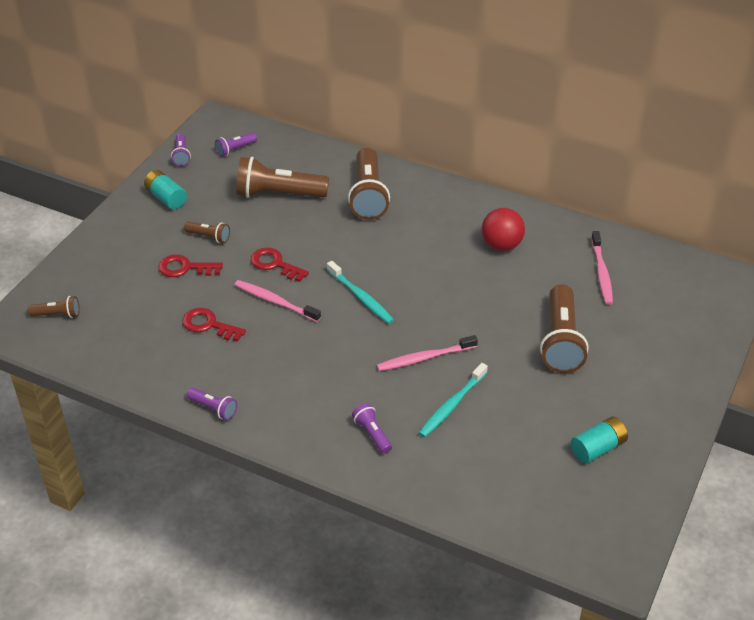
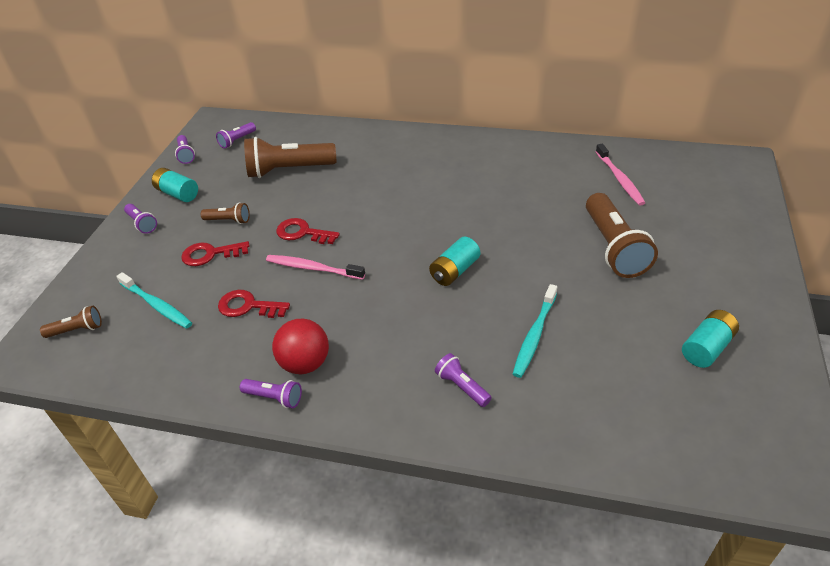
camera: 10 degrees left, 0 degrees up
turquoise toothbrush [327,261,394,324] -> turquoise toothbrush moved to [116,272,192,329]
brown flashlight [348,148,390,220] -> none
pink toothbrush [377,335,478,371] -> none
red ball [482,208,525,251] -> red ball moved to [272,319,329,375]
none -> purple flashlight [124,204,157,234]
none -> turquoise battery [429,237,480,286]

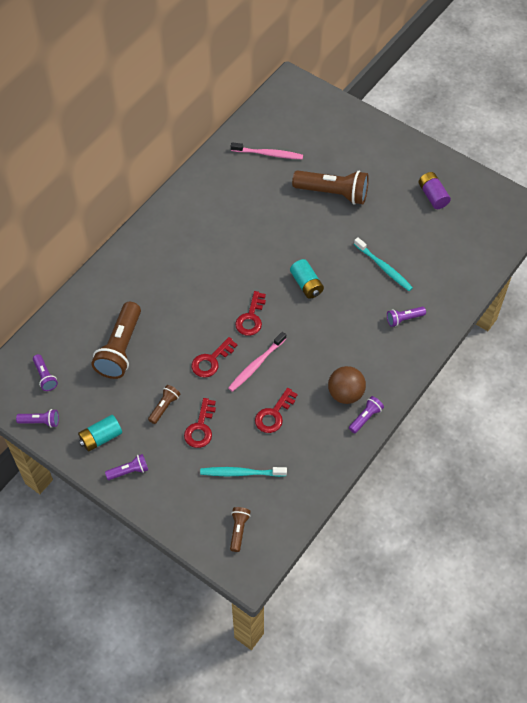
camera: 70 degrees left, 15 degrees up
turquoise toothbrush [116,272,192,329] -> turquoise toothbrush turned 150 degrees counterclockwise [200,467,287,477]
red ball [272,319,329,375] -> brown ball [328,366,366,404]
turquoise battery [682,310,739,368] -> purple battery [418,172,451,209]
none -> red key [235,291,266,336]

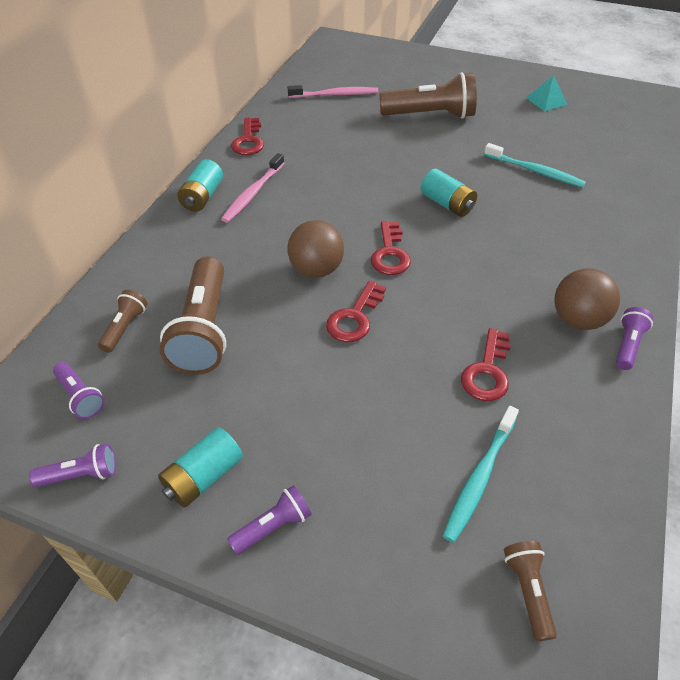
camera: 15 degrees left, 10 degrees down
brown flashlight [148,385,180,424] -> brown flashlight moved to [98,290,147,353]
red key [184,398,216,448] -> red key moved to [231,118,264,155]
turquoise toothbrush [200,467,287,477] -> turquoise toothbrush turned 45 degrees counterclockwise [442,406,519,543]
pink toothbrush [228,332,286,392] -> pink toothbrush moved to [221,153,284,223]
purple flashlight [387,307,426,327] -> none
purple battery [418,172,451,209] -> turquoise pyramid [526,75,568,111]
none -> turquoise battery [178,159,223,211]
none -> brown ball [287,220,344,278]

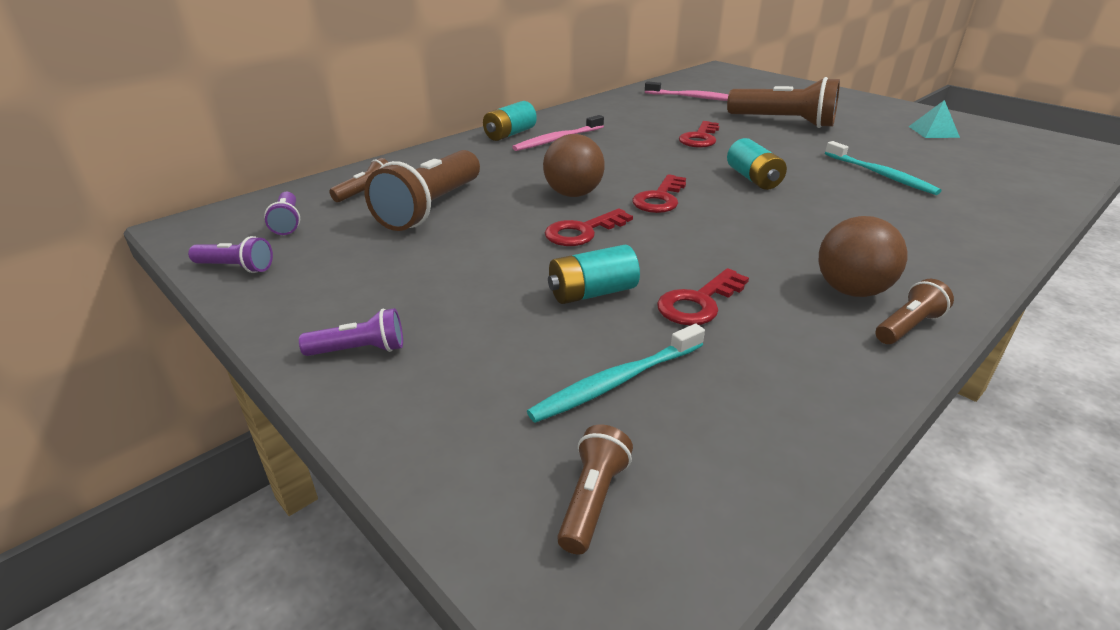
camera: 25 degrees right, 15 degrees down
turquoise battery [158,427,243,508] -> turquoise battery moved to [548,244,640,304]
red key [231,118,264,155] -> red key moved to [679,121,719,148]
purple flashlight [616,307,653,370] -> brown flashlight [875,279,954,344]

